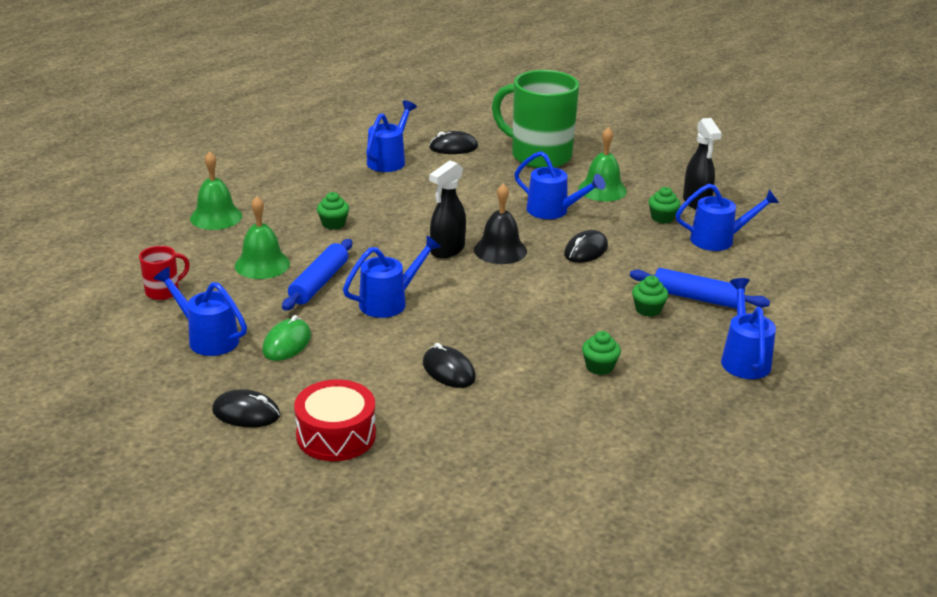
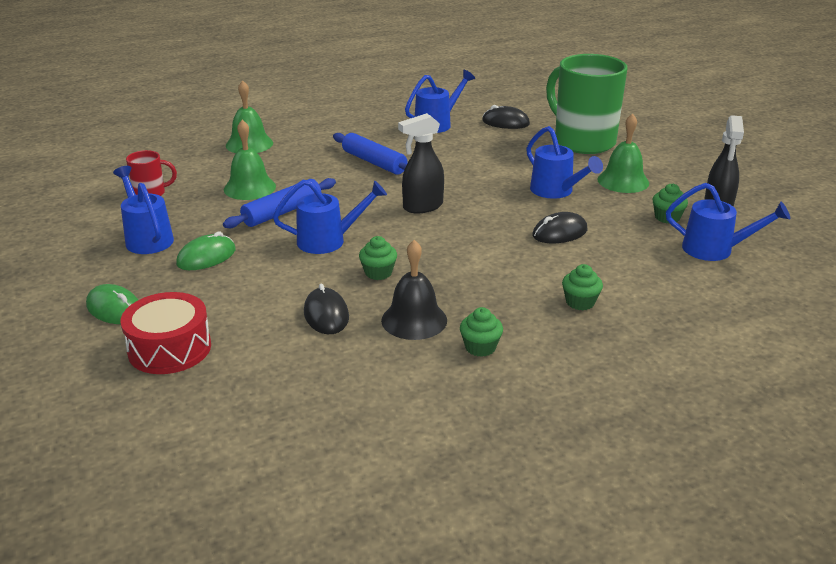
camera: 25 degrees right, 0 degrees up
black mouse [212,389,280,427] -> green mouse [86,284,138,324]
green cupcake [317,192,349,230] -> green cupcake moved to [359,236,397,280]
black bell [474,183,527,264] -> black bell moved to [381,240,447,340]
blue rolling pin [630,268,770,309] -> blue rolling pin moved to [333,133,407,175]
blue watering can [721,278,776,379] -> none

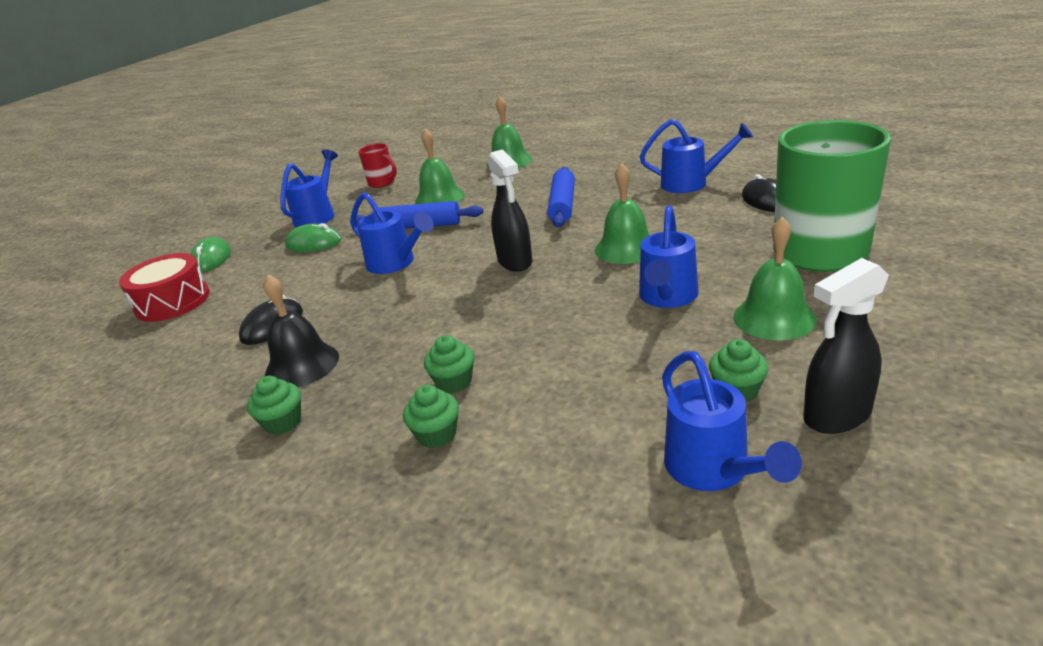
camera: 55 degrees right, 0 degrees up
green cupcake [359,236,397,280] -> green cupcake moved to [424,335,475,393]
black spray bottle [398,113,444,213] -> black spray bottle turned 135 degrees counterclockwise [488,149,532,272]
black mouse [532,212,587,243] -> none
none -> green bell [595,163,650,264]

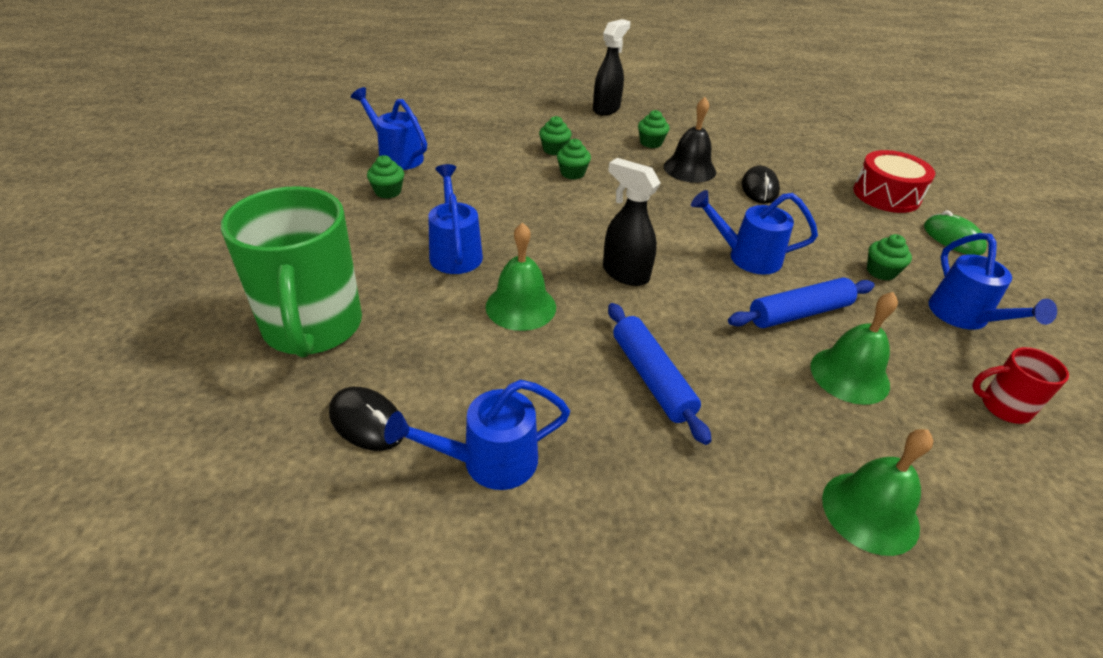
camera: 145 degrees right, 10 degrees up
green mouse [285,223,342,252] -> green cupcake [867,234,912,280]
green bell [734,217,817,340] -> none
black spray bottle [803,258,889,434] -> black spray bottle moved to [593,19,630,115]

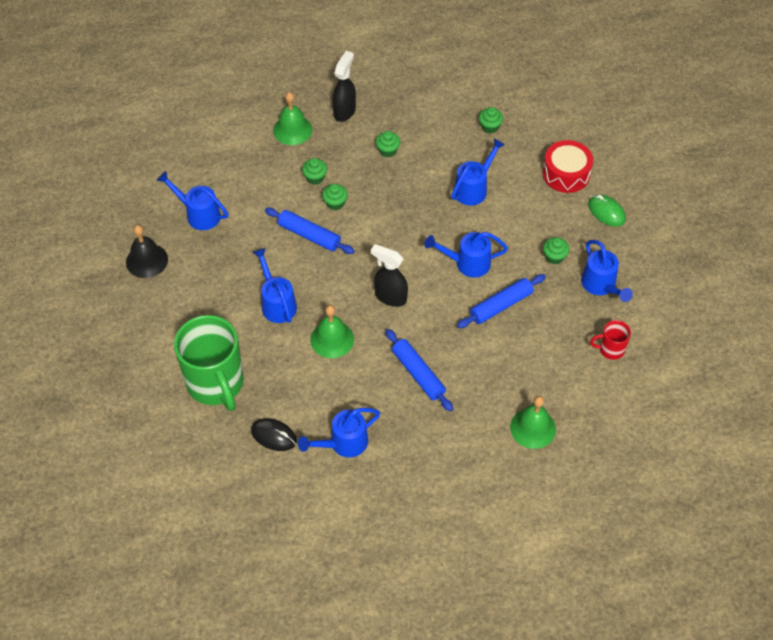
camera: 10 degrees left, 15 degrees up
green cupcake [367,155,404,199] -> green cupcake moved to [479,107,503,133]
black bell [664,97,716,183] -> black bell moved to [126,225,168,278]
black mouse [742,166,780,204] -> blue watering can [451,139,505,206]
green bell [810,292,898,405] -> green bell moved to [273,92,312,145]
none -> blue rolling pin [265,207,354,254]

